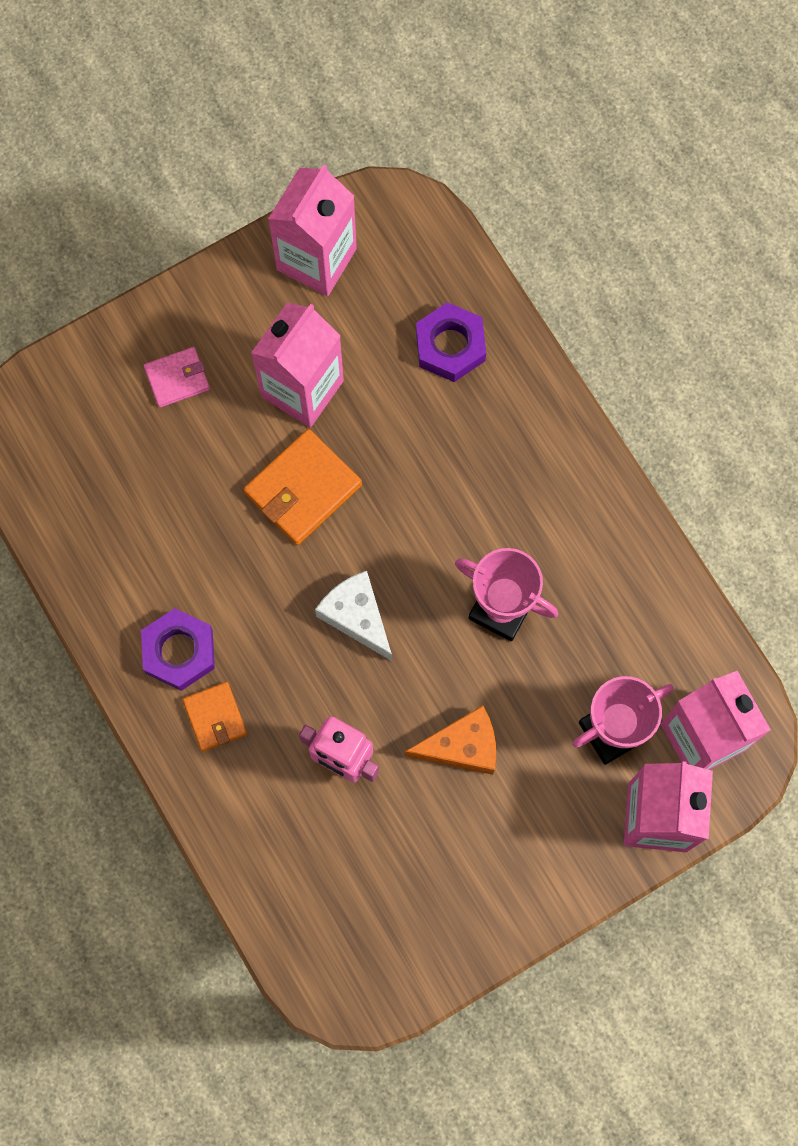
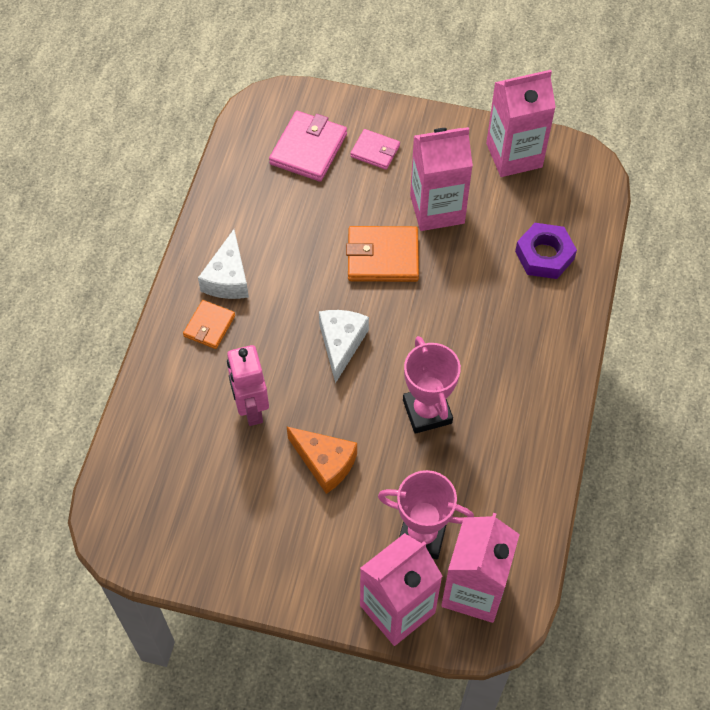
camera: 45 degrees right, 15 degrees down
purple nut [141,608,215,691] -> white cheese [198,229,249,299]
none -> pink wallet [269,111,347,182]

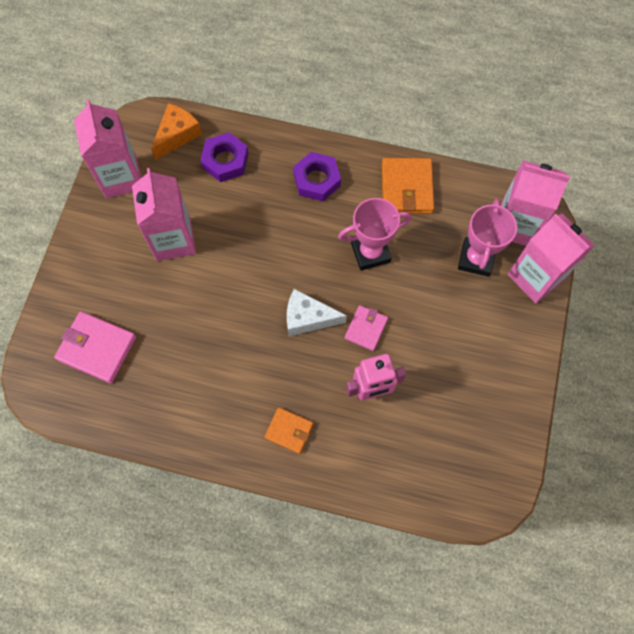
camera: 90 degrees left, 10 degrees up
white cheese [198,229,249,299] -> none
orange cheese [287,427,357,494] -> orange cheese moved to [151,103,202,160]
orange wallet [346,226,419,282] -> orange wallet moved to [382,158,434,214]
pink wallet [350,129,400,170] -> pink wallet moved to [345,305,388,351]
none -> purple nut [293,152,341,201]

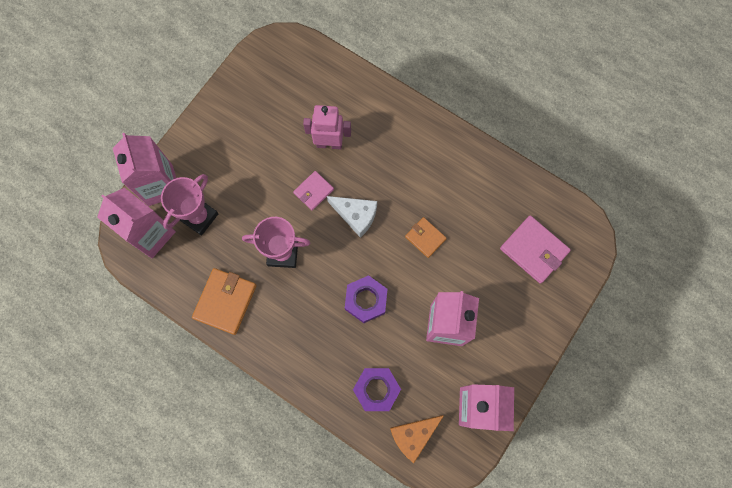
camera: 160 degrees left, 5 degrees up
orange wallet [264,407,313,454] -> orange wallet moved to [405,217,447,258]
purple nut [293,152,341,201] -> purple nut moved to [345,275,387,323]

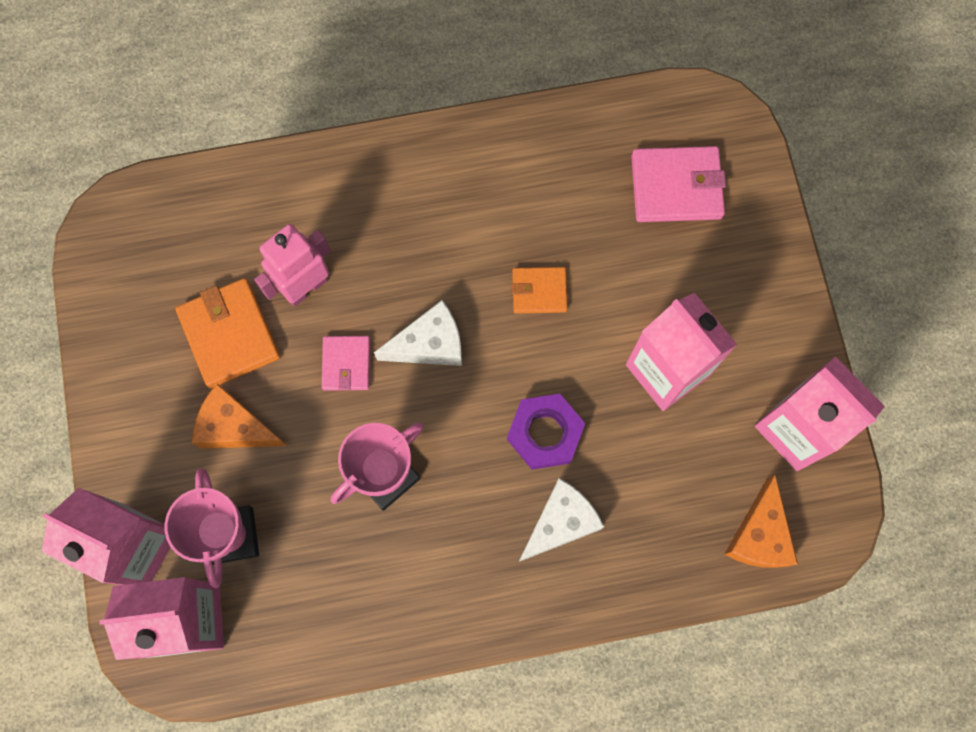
camera: 45 degrees left, 0 degrees up
orange wallet [192,268,257,335] -> orange wallet moved to [176,278,280,388]
purple nut [353,368,401,411] -> none
none -> orange cheese [192,383,287,449]
none -> white cheese [519,478,604,562]

